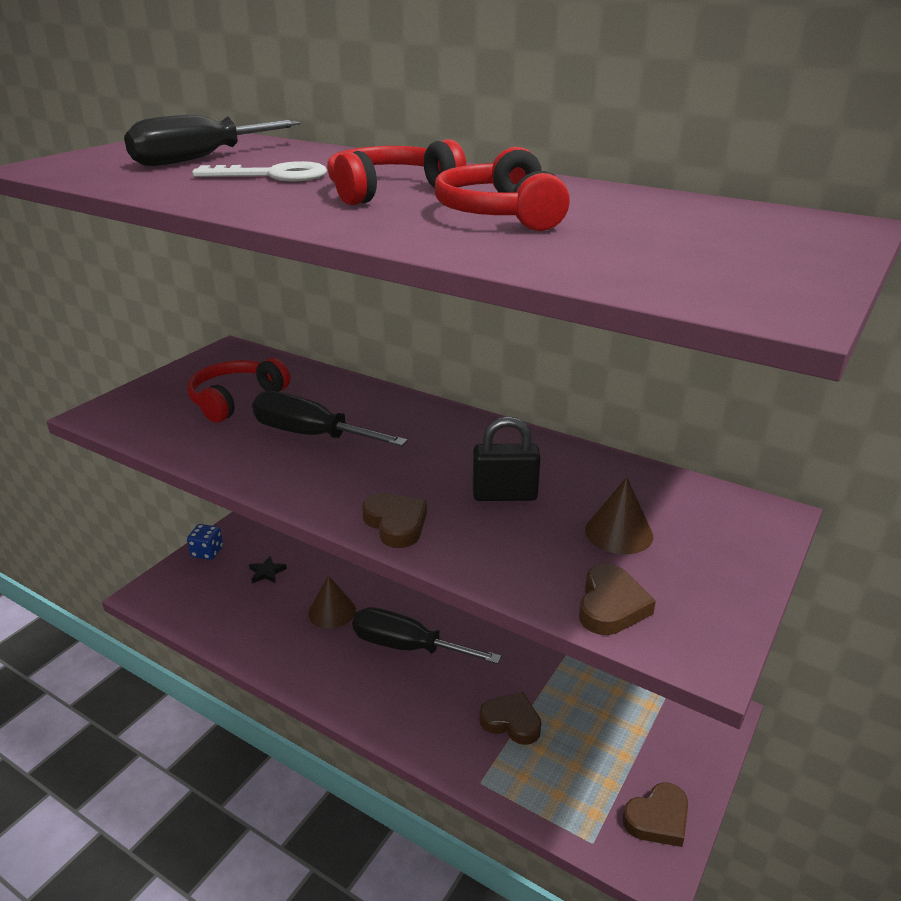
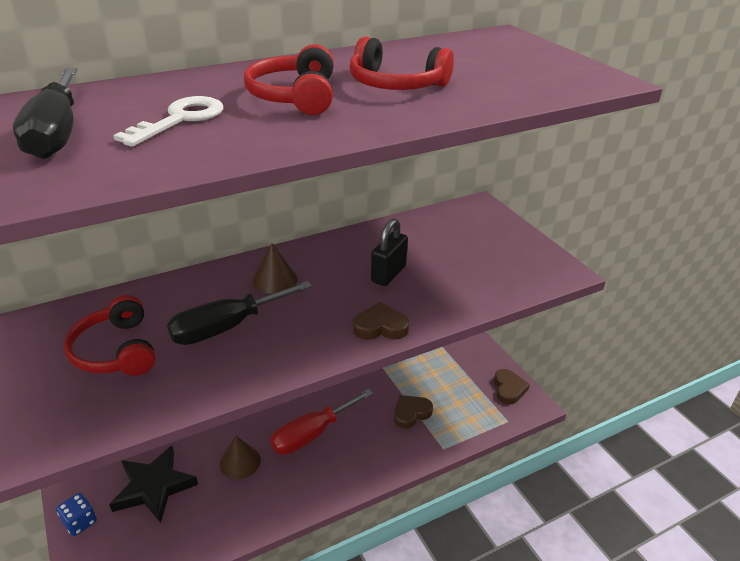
camera: 60 degrees left, 5 degrees up
black star [249,556,287,583] -> black star [109,446,198,523], size x2.32
black screwdriver [352,607,501,664] -> red screwdriver [270,389,373,455]
brown heart [579,564,656,635] -> none
brown cone [585,477,653,554] -> brown cone moved to [253,243,297,294]

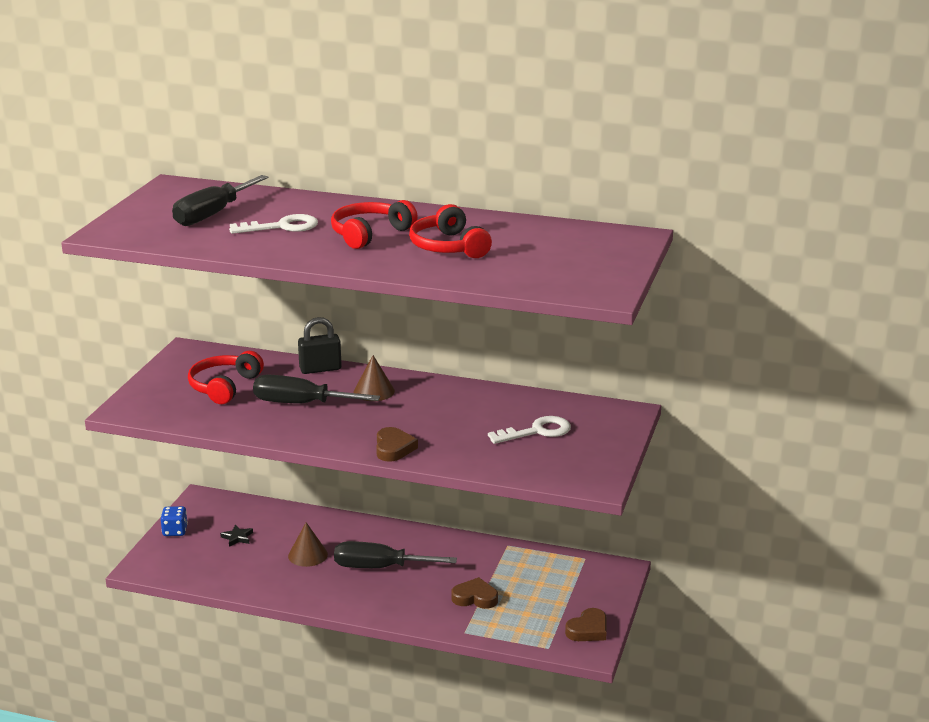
camera: 45 degrees right, 10 degrees down
black star [109,446,198,523] -> black star [220,525,253,547], size x0.43
red screwdriver [270,389,373,455] -> black screwdriver [334,541,457,568]
brown heart [353,302,409,340] -> brown heart turned 45 degrees clockwise [376,427,418,462]
black padlock [371,219,408,286] -> black padlock moved to [298,317,342,374]
none -> white key [488,416,571,444]

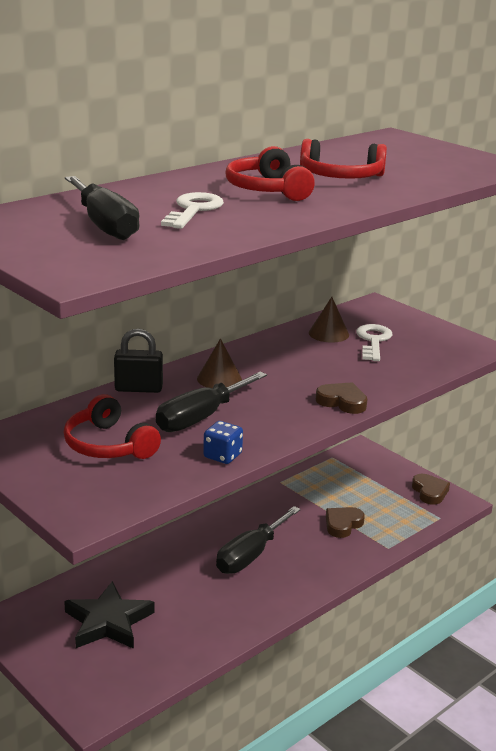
camera: 60 degrees left, 0 degrees up
blue dice [161,506,188,536] -> blue dice moved to [203,421,243,464]
black star [220,525,253,547] -> black star [64,581,155,649], size x2.32
brown cone [288,522,328,567] -> brown cone moved to [309,297,349,343]
black padlock [298,317,342,374] -> black padlock turned 75 degrees clockwise [114,329,163,393]

